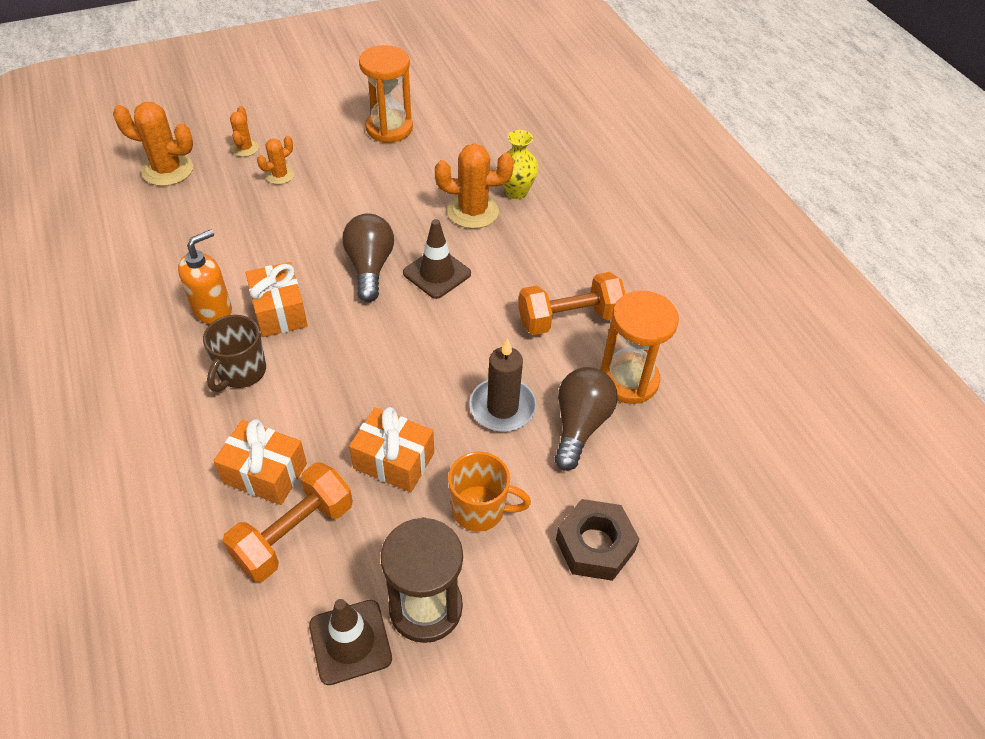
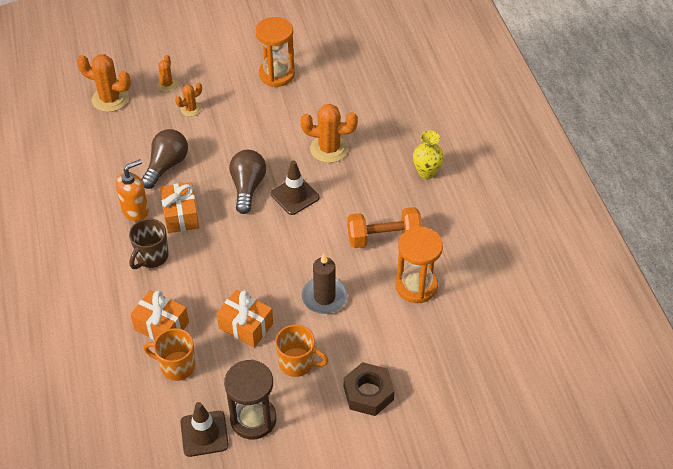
camera: 10 degrees right, 0 degrees up
orange dumbbell [223,462,353,582] -> orange mug [143,328,195,381]
yellow vase [503,130,538,199] -> yellow vase moved to [413,130,444,179]
brown light bulb [554,367,618,471] -> brown light bulb moved to [141,129,188,189]

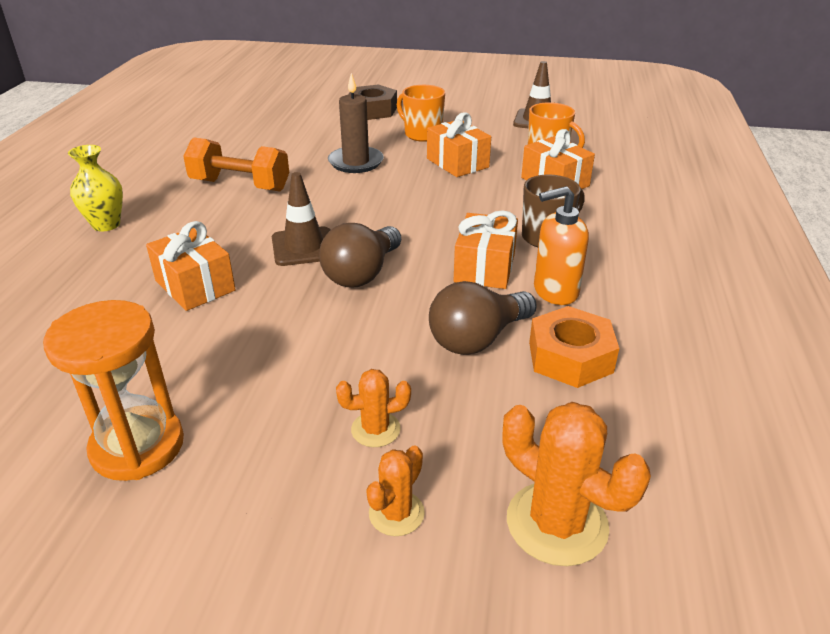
camera: 155 degrees left, 15 degrees down
brown hourglass [224,360,276,439] -> none
orange cactus [301,104,358,163] -> orange gift [146,221,236,311]
orange hourglass [395,227,443,303] -> none
none -> orange nut [529,306,619,388]

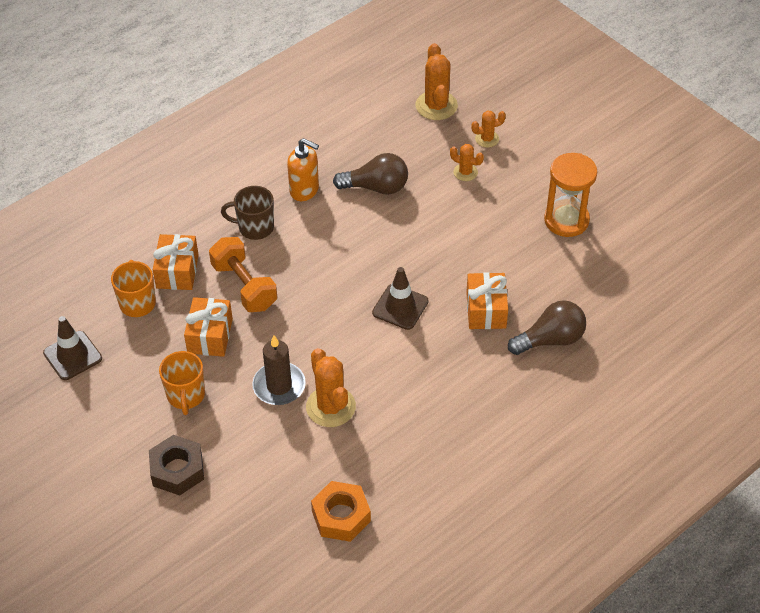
camera: 140 degrees left, 15 degrees up
yellow vase [68,145,123,232] -> none
orange dumbbell [183,138,289,191] -> orange dumbbell moved to [209,237,277,312]
brown light bulb [319,223,401,287] -> brown light bulb moved to [508,300,586,355]
orange gift [453,210,518,289] -> none
orange nut [529,306,619,388] -> orange nut moved to [311,481,371,542]
none -> orange cactus [306,348,356,427]

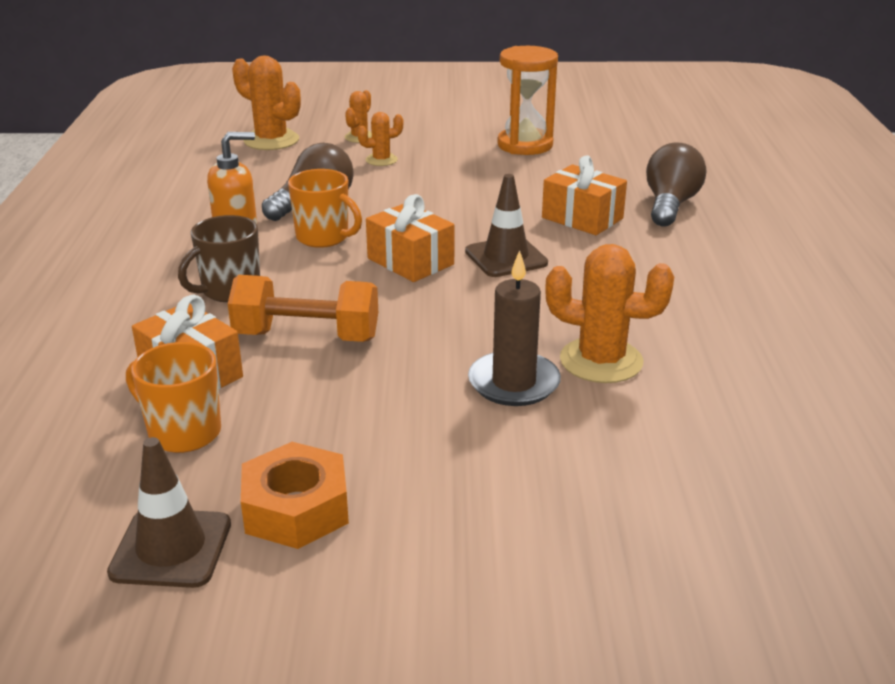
camera: 50 degrees left, 20 degrees down
brown nut [149,435,204,496] -> none
orange mug [159,351,205,415] -> orange mug moved to [288,169,362,248]
orange gift [184,297,233,357] -> orange gift moved to [366,194,454,282]
orange nut [311,481,371,542] -> orange nut moved to [241,442,349,549]

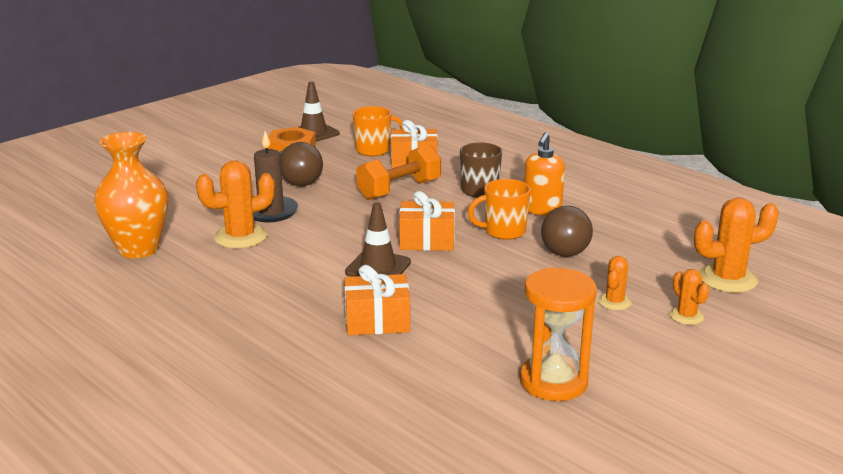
camera: 135 degrees right, 5 degrees down
brown light bulb [646,143,706,226] -> brown light bulb moved to [279,142,323,186]
none -> orange vase [94,132,168,258]

